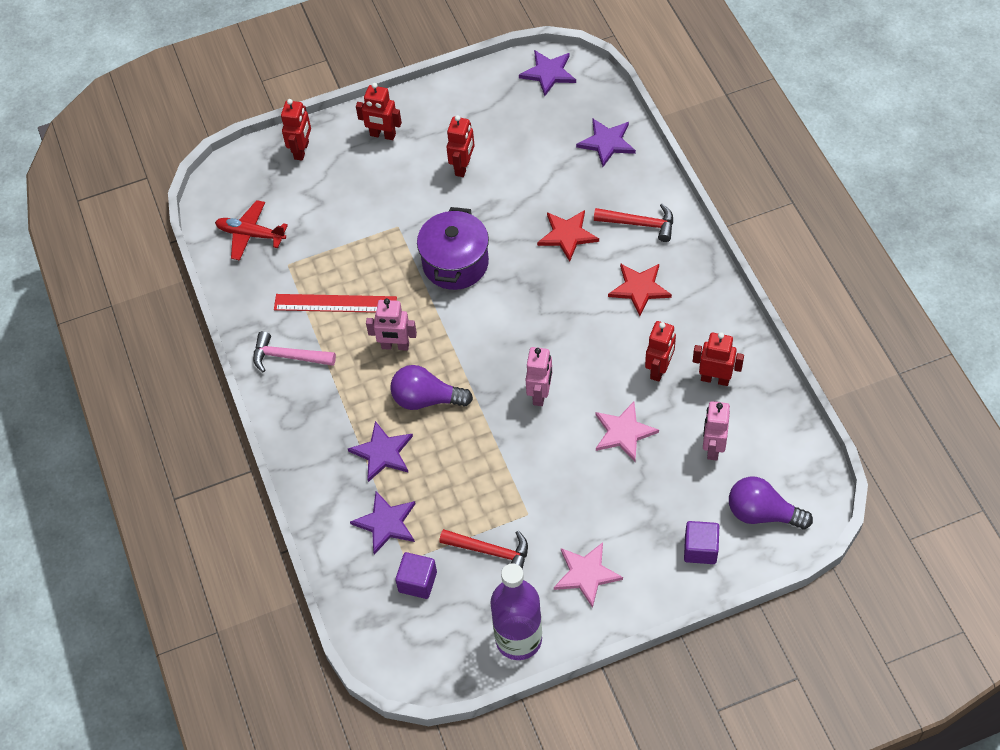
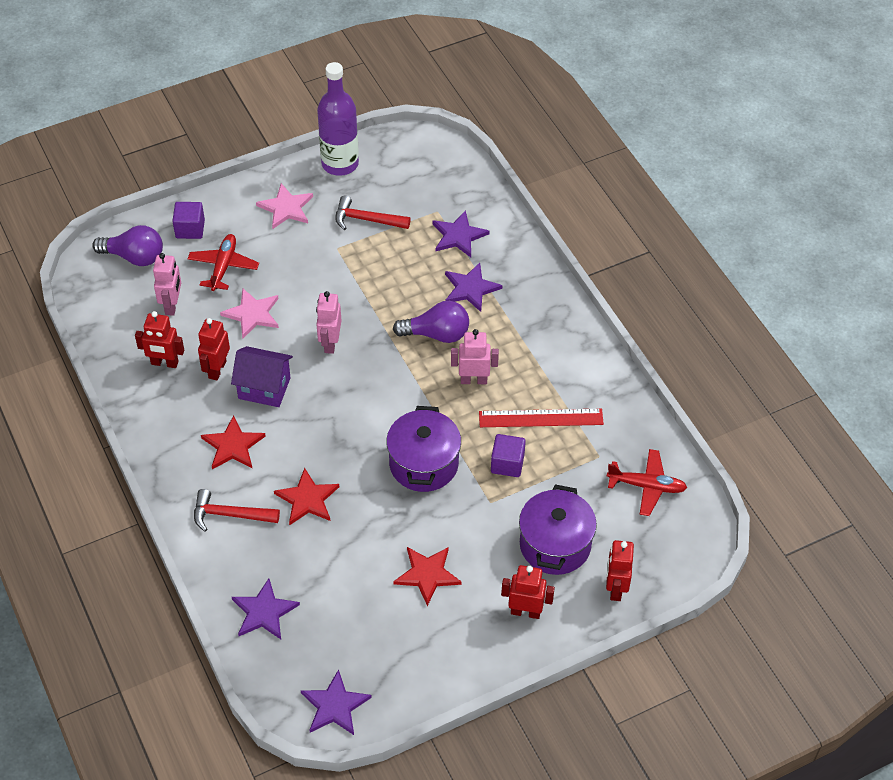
camera: 170 degrees right, 5 degrees down
pink hammer [253,331,336,373] -> none
purple cube [395,552,437,599] -> purple cube moved to [491,434,526,477]
red robot [446,115,474,177] -> red star [393,547,462,606]
none -> red plane [188,234,259,291]
none -> purple house [231,346,293,407]
none -> purple pot [519,484,597,575]

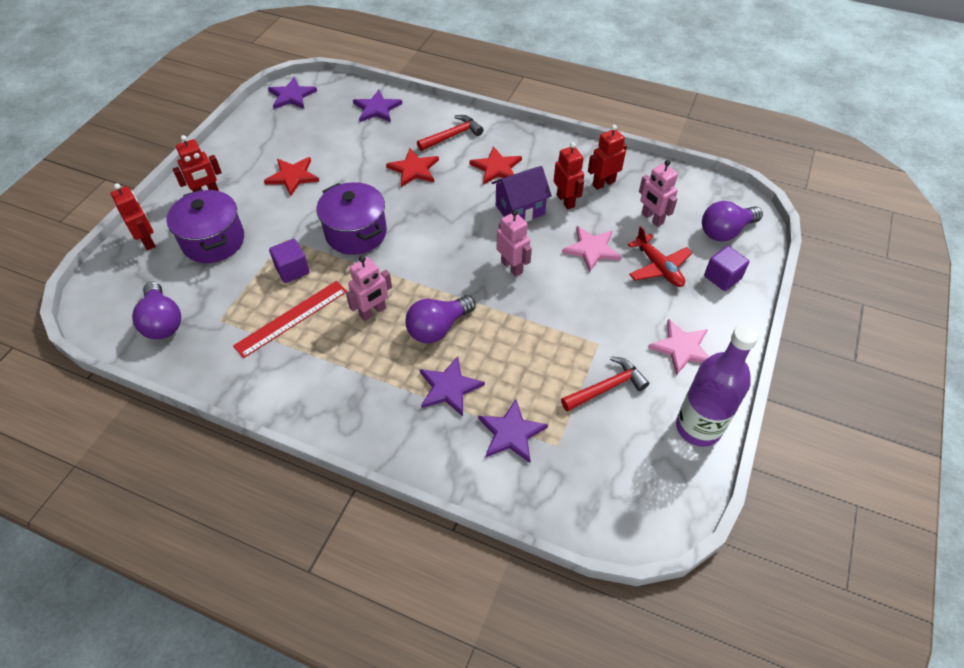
camera: 140 degrees right, 0 degrees up
red plane [607,449,687,516] -> purple light bulb [132,282,181,339]

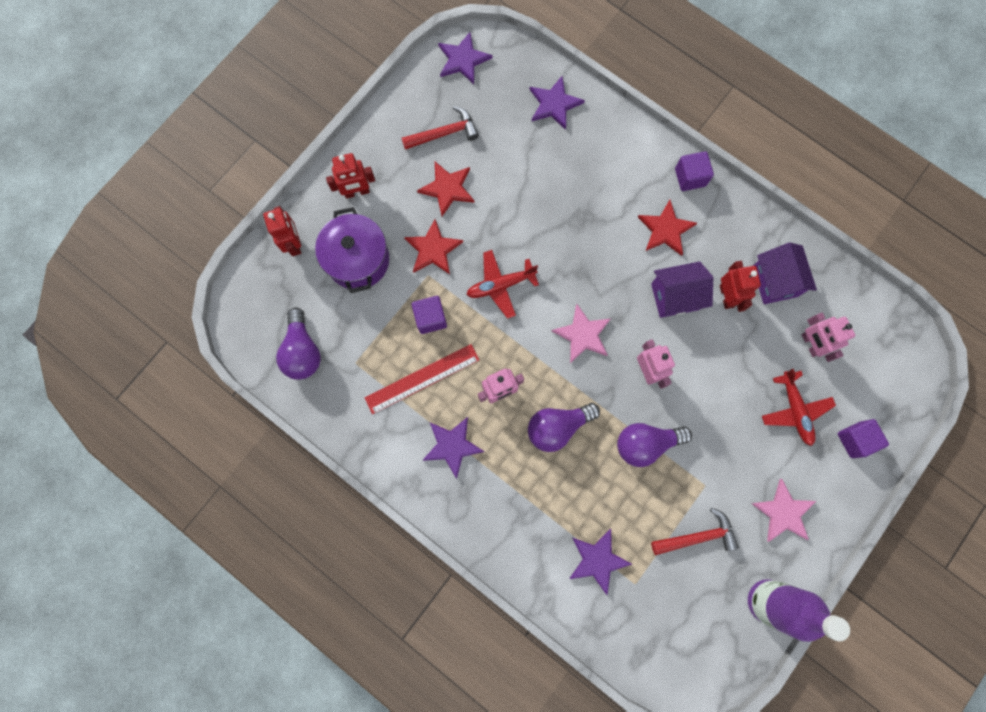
camera: 15 degrees right, 25 degrees up
purple pot [317,182,387,255] -> red plane [466,250,539,319]
red star [386,148,439,187] -> red star moved to [404,219,463,274]
red hammer [417,115,483,151] -> red hammer moved to [402,106,479,150]
purple star [420,356,485,416] -> purple star moved to [422,417,485,479]
pink star [562,226,622,273] -> pink star moved to [552,304,611,363]
red robot [588,125,627,190] -> purple house [753,242,817,304]
purple light bulb [702,201,763,242] -> purple light bulb moved to [617,423,692,467]
none -> purple cube [675,151,714,191]

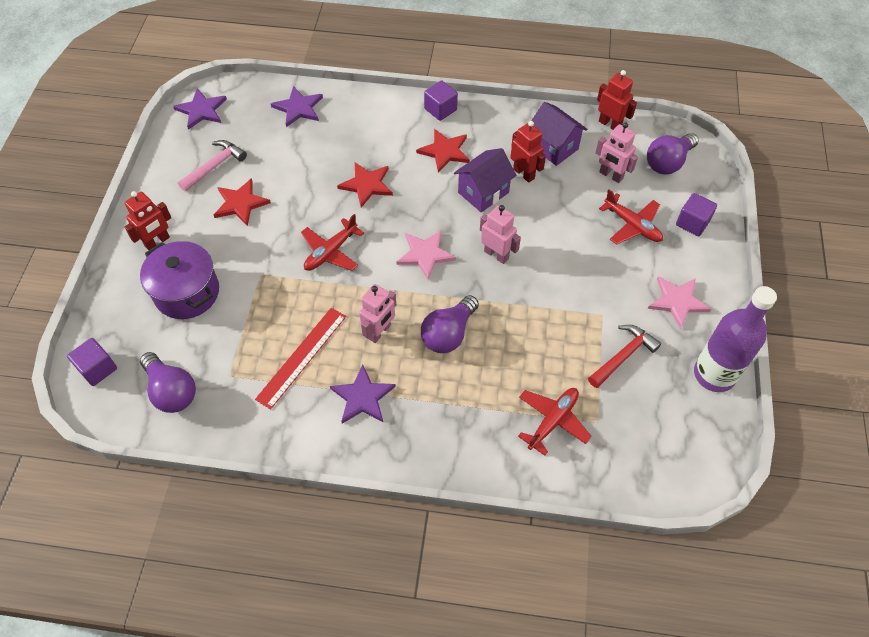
camera: 30 degrees left, 20 degrees down
red robot [263,206,301,256] -> red robot moved to [597,70,637,130]
red hammer [402,106,479,150] -> pink hammer [178,140,247,192]
red star [404,219,463,274] -> red star moved to [337,162,393,208]
purple cube [412,296,447,334] -> purple cube moved to [67,338,117,386]
purple star [569,529,632,595] -> red plane [518,388,592,456]
purple light bulb [617,423,692,467] -> purple light bulb moved to [647,133,698,175]

